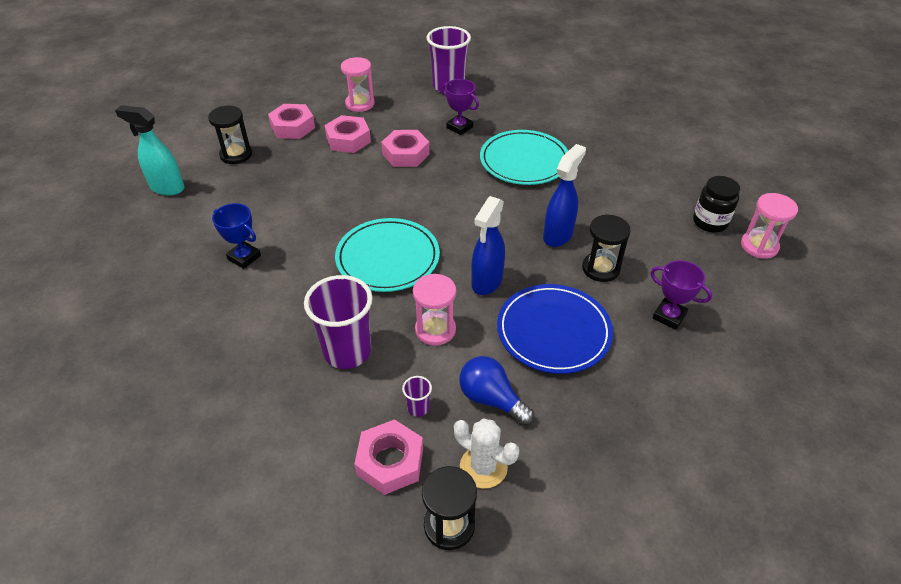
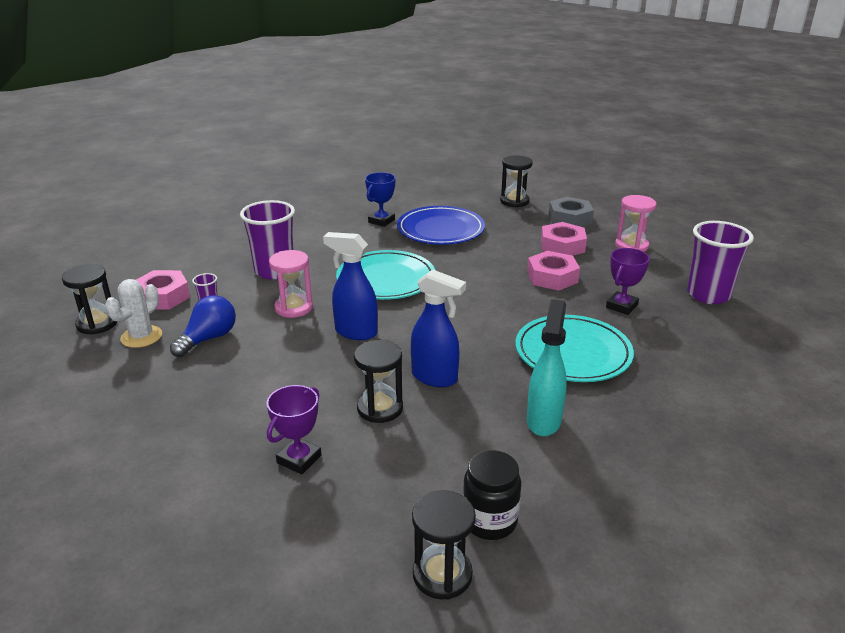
camera: 85 degrees right, 15 degrees down
turquoise spray bottle [115,105,185,196] -> turquoise spray bottle moved to [527,299,567,436]
pink nut [268,104,315,139] -> grey nut [549,197,594,227]
blue plate [497,284,613,374] -> blue plate moved to [397,206,485,245]
pink hourglass [741,193,798,259] -> black hourglass [412,490,476,599]

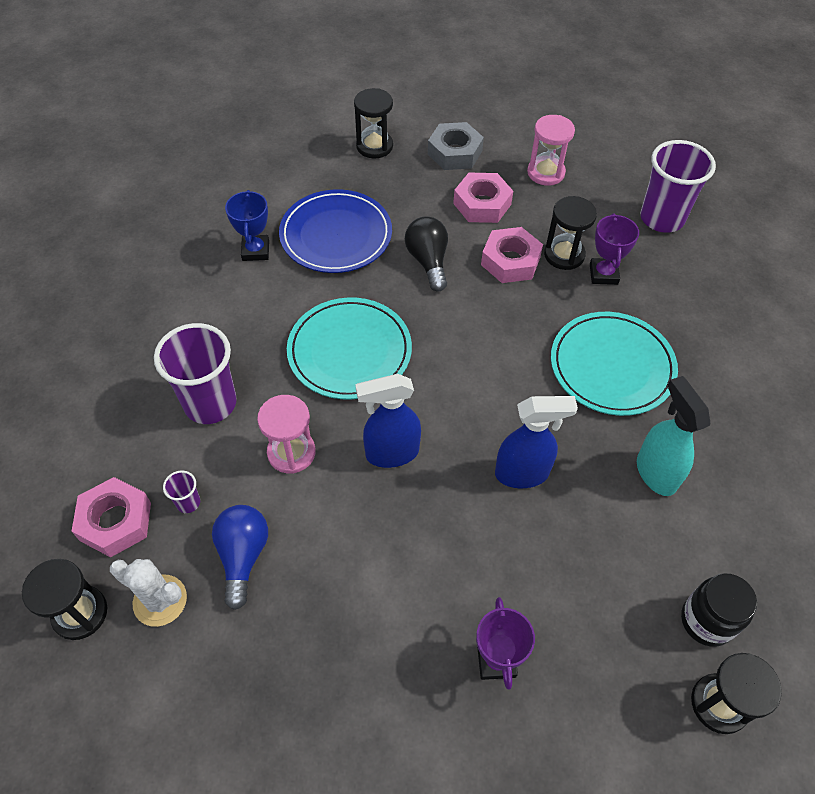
camera: 35 degrees left, 25 degrees up
white cactus [105,279,162,348] -> white cactus turned 60 degrees counterclockwise [110,559,187,627]
black hourglass [354,340,403,423] -> black hourglass moved to [544,196,597,270]
none -> black light bulb [405,216,448,292]

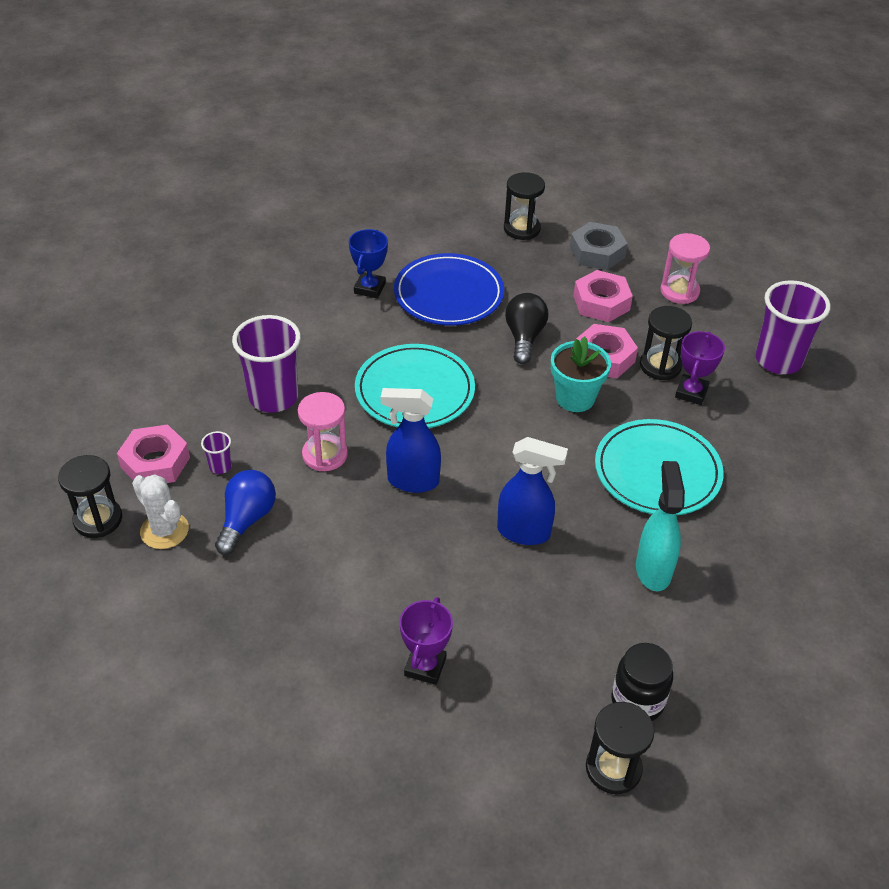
camera: 20 degrees right, 10 degrees down
none -> turquoise flower pot [551,337,611,412]

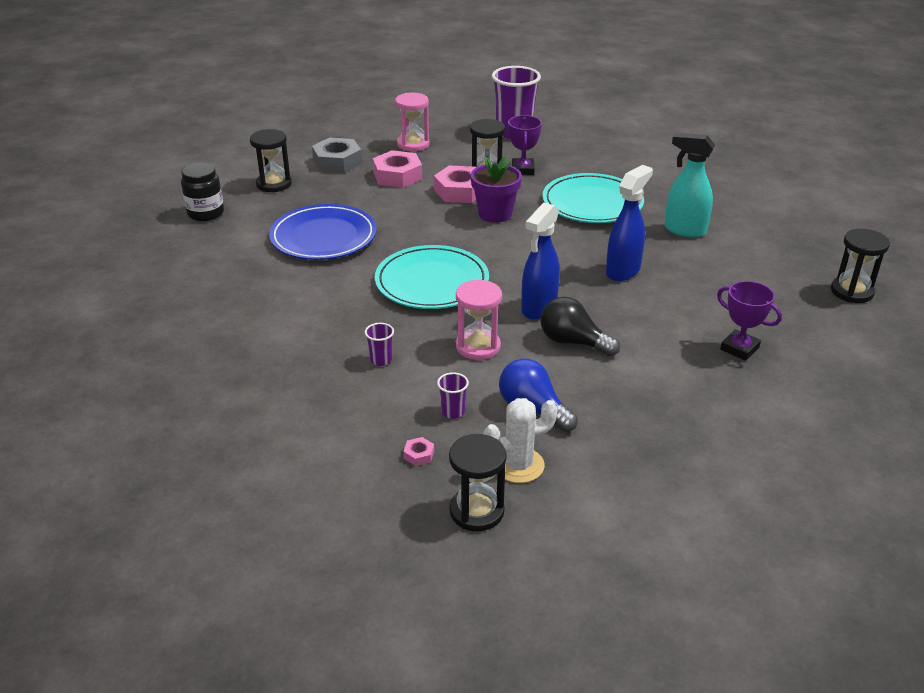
camera: 65 degrees left, 10 degrees down
pink nut [117,424,190,483] -> pink nut [403,437,434,466], size x0.42
purple cup [232,315,301,413] -> purple cup [365,323,394,366], size x0.43
blue trophy [349,229,388,298] -> none
black light bulb [505,293,548,364] -> black light bulb moved to [540,297,620,356]
turquoise flower pot [551,337,611,412] -> purple flower pot [471,156,522,223]
black jar [611,643,673,721] -> black jar moved to [181,162,224,221]
purple trophy [675,331,725,405] -> purple trophy turned 45 degrees clockwise [508,115,542,175]

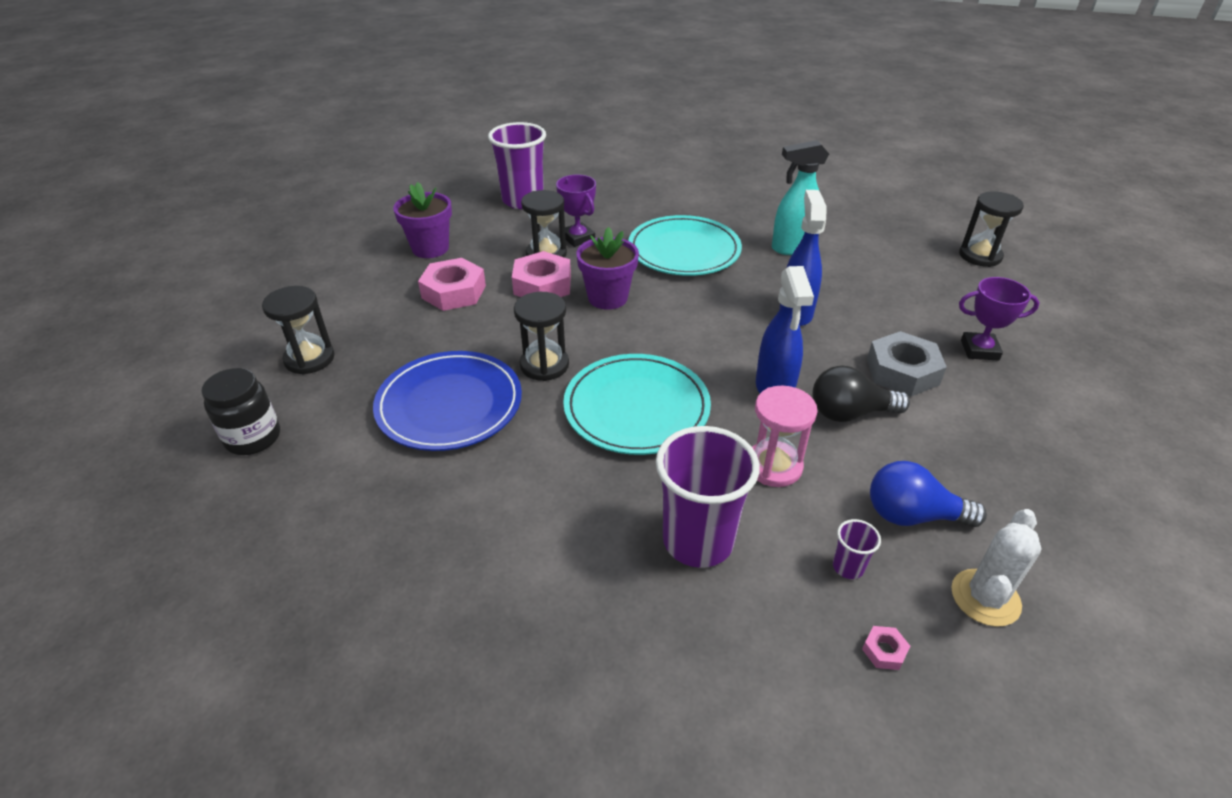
camera: 35 degrees left, 5 degrees up
grey nut [312,138,362,173] -> grey nut moved to [867,331,947,397]
purple cup [365,323,394,366] -> purple cup [656,426,760,568], size x2.35
pink hourglass [395,93,430,151] -> purple flower pot [393,182,452,258]
black hourglass [449,434,506,531] -> black hourglass moved to [514,292,569,381]

